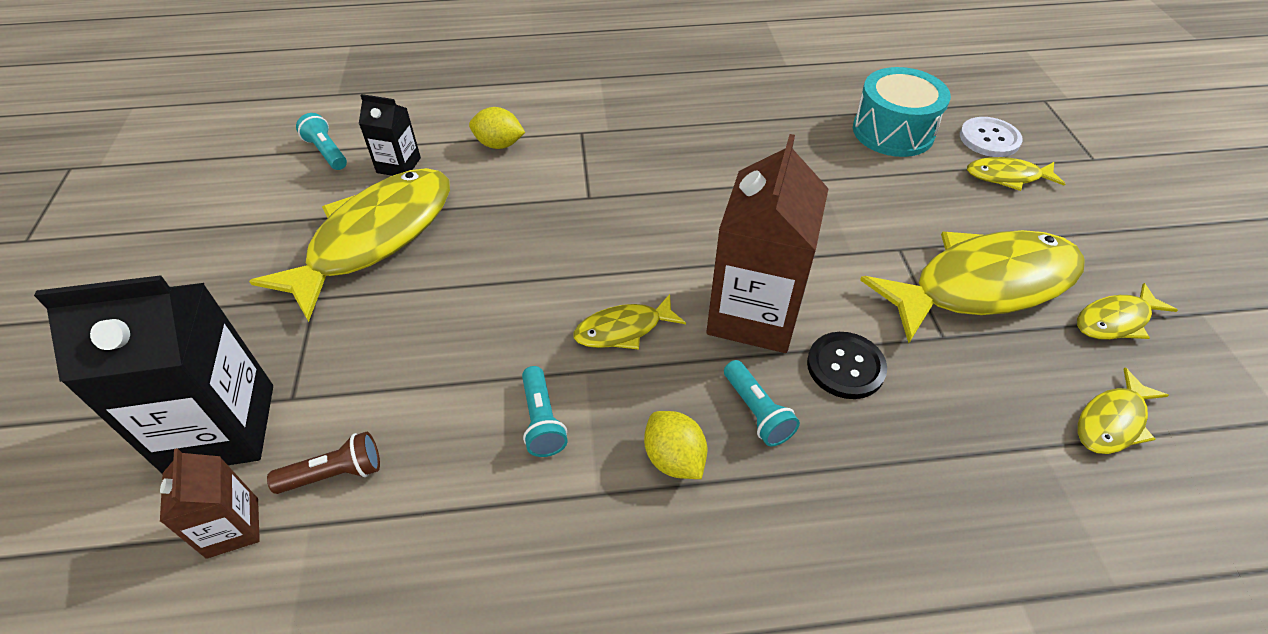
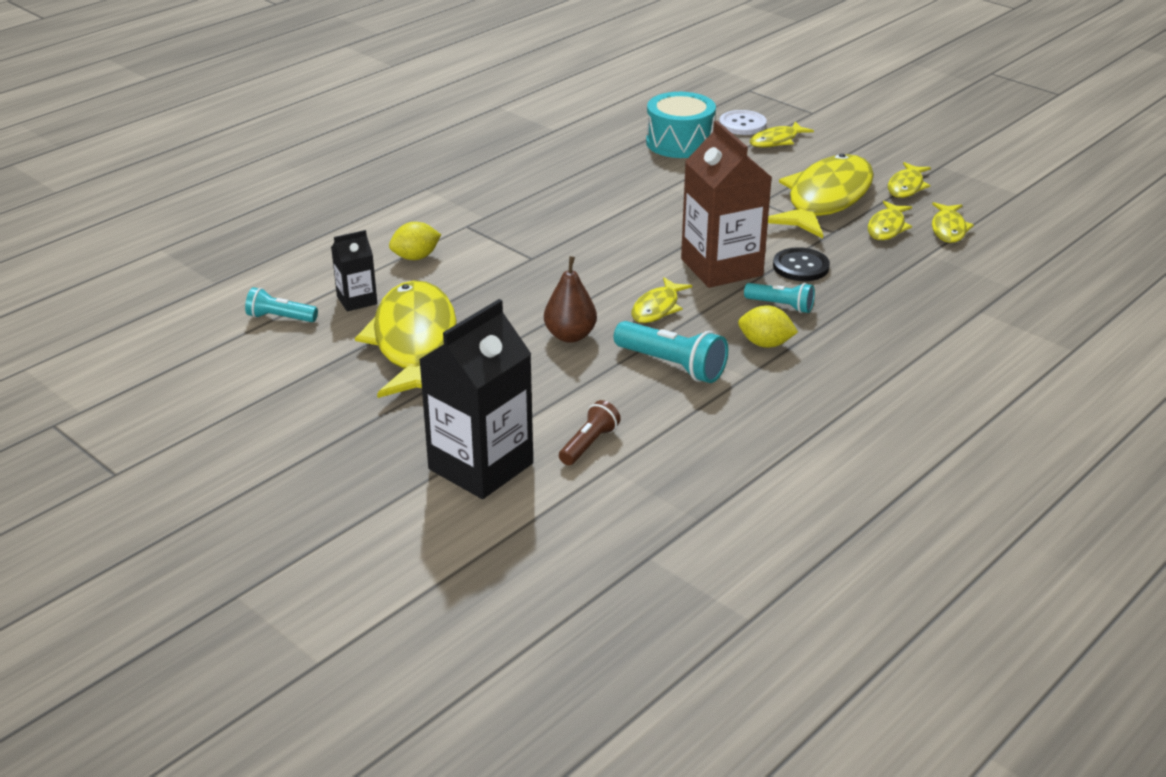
camera: 40 degrees left, 15 degrees down
brown carton [160,448,260,559] -> none
turquoise flashlight [522,366,568,457] -> turquoise flashlight [614,321,728,383], size x1.59
none -> brown pear [544,256,597,343]
none -> yellow fish [868,201,912,240]

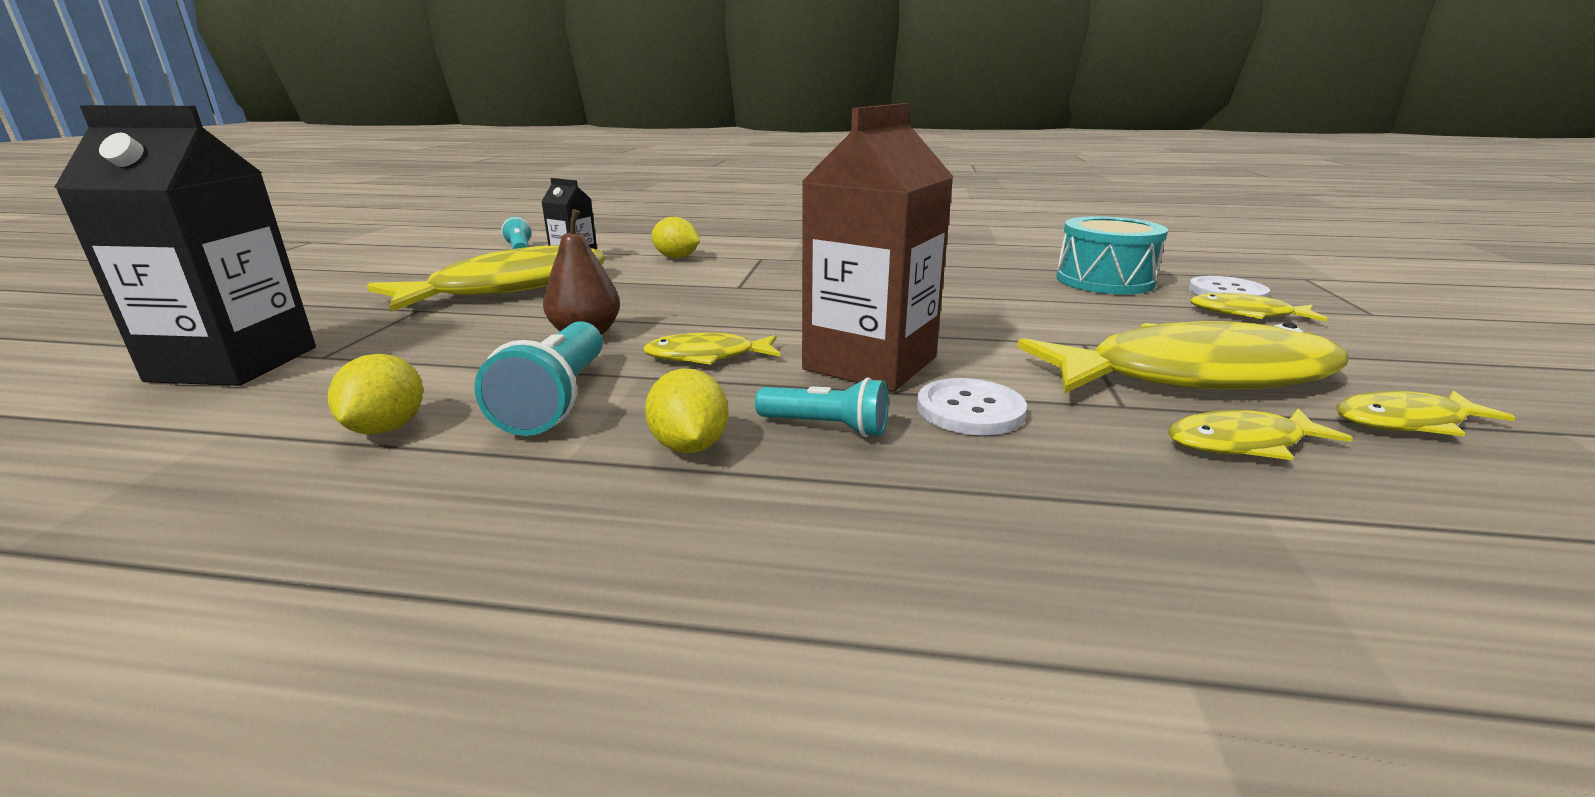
camera: 55 degrees right, 10 degrees down
brown flashlight [559,400,621,465] -> none
turquoise flashlight [744,283,815,313] -> turquoise flashlight turned 60 degrees counterclockwise [755,377,889,437]
black button [773,247,830,281] -> white button [917,378,1027,435]
yellow fish [932,202,974,243] -> none
none -> yellow lemon [328,354,423,435]

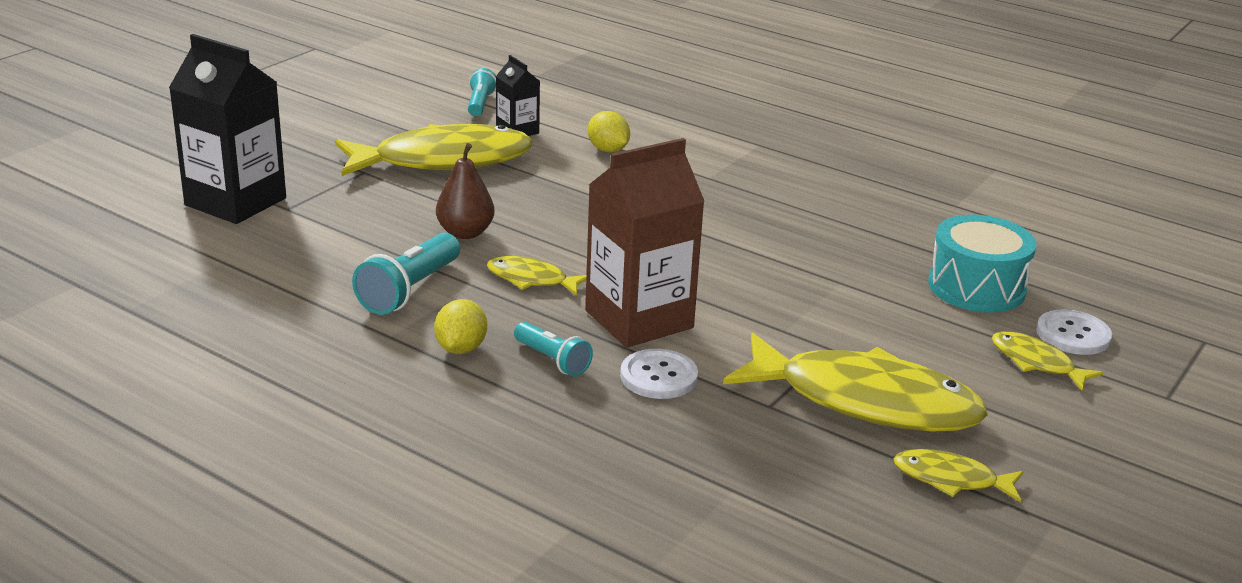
camera: 25 degrees right, 5 degrees up
yellow lemon [328,354,423,435] -> none
yellow fish [1168,409,1353,460] -> none

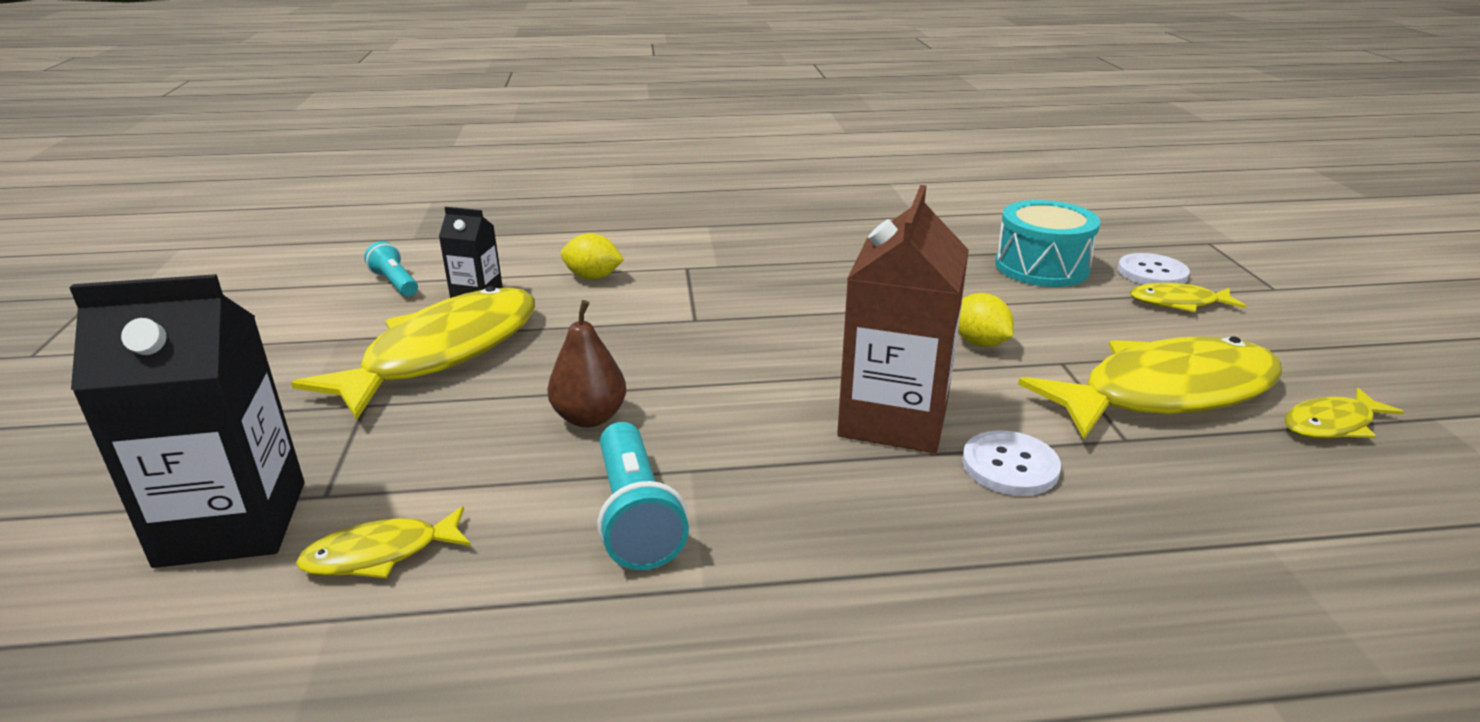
camera: 40 degrees left, 0 degrees up
yellow lemon [434,299,487,354] -> yellow lemon moved to [958,293,1014,347]
yellow fish [487,256,586,296] -> yellow fish moved to [296,506,471,578]
turquoise flashlight [514,322,593,376] -> none

